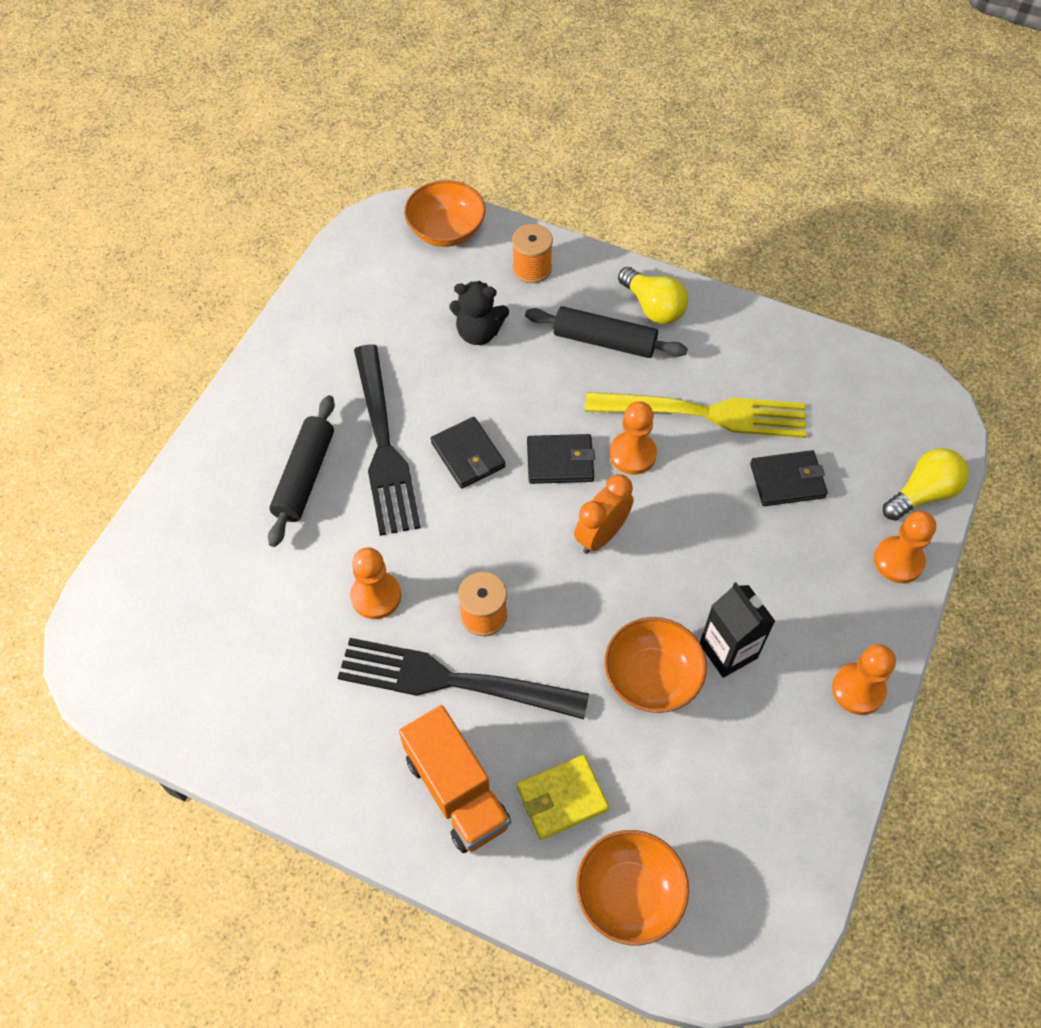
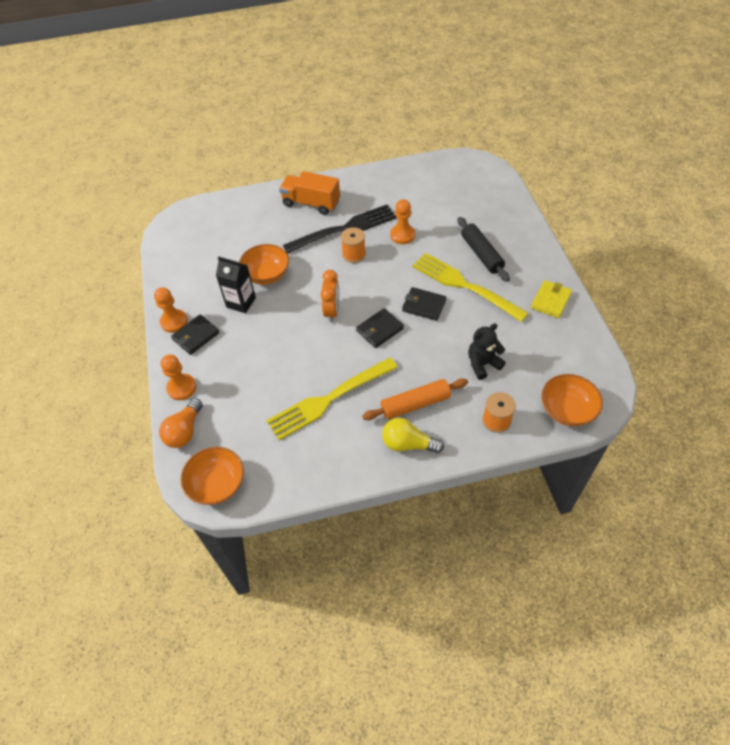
camera: 145 degrees right, 5 degrees down
black fork [354,344,421,536] -> yellow fork [412,253,529,322]
yellow wallet [517,755,609,840] -> yellow wallet moved to [531,280,572,318]
black rolling pin [525,306,688,358] -> orange rolling pin [362,378,468,420]
orange bowl [576,830,689,945] -> orange bowl moved to [181,447,244,505]
orange pawn [610,401,657,474] -> none
black wallet [750,450,828,506] -> black wallet moved to [171,314,220,355]
yellow light bulb [883,448,969,521] -> orange light bulb [159,398,203,448]

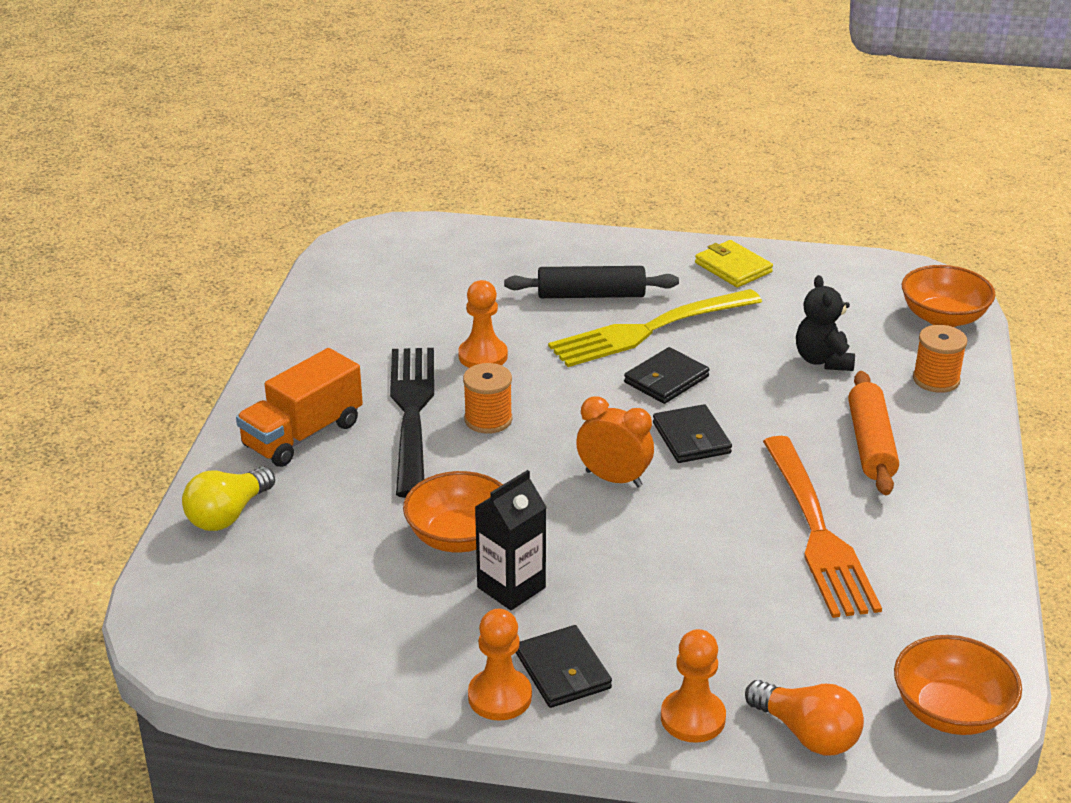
camera: 70 degrees left, 20 degrees down
yellow fork [266,358,398,440] -> orange fork [763,436,882,618]
yellow light bulb [382,418,444,453] -> yellow light bulb moved to [182,466,275,531]

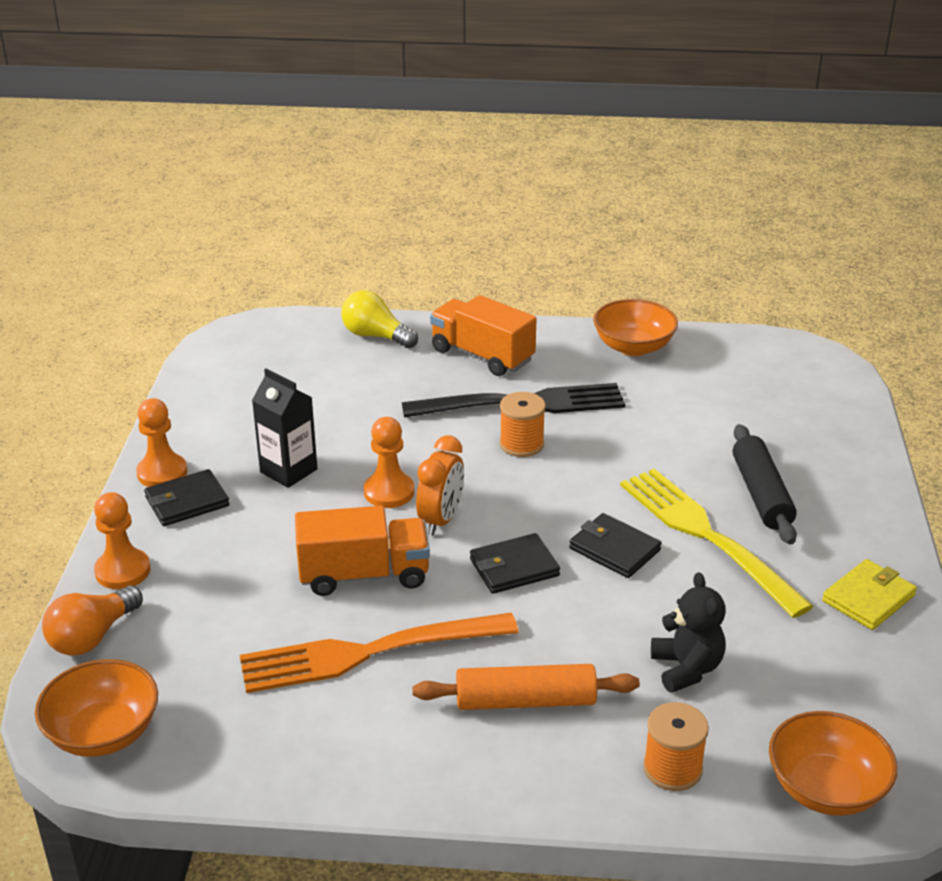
camera: 85 degrees right, 0 degrees up
orange bowl [403,471,503,553] -> orange bowl moved to [593,299,678,356]
orange pawn [458,280,508,368] -> orange pawn moved to [364,417,414,508]
black teddy bear [796,275,855,371] -> black teddy bear turned 90 degrees clockwise [651,572,726,693]
none -> orange truck [295,506,430,596]

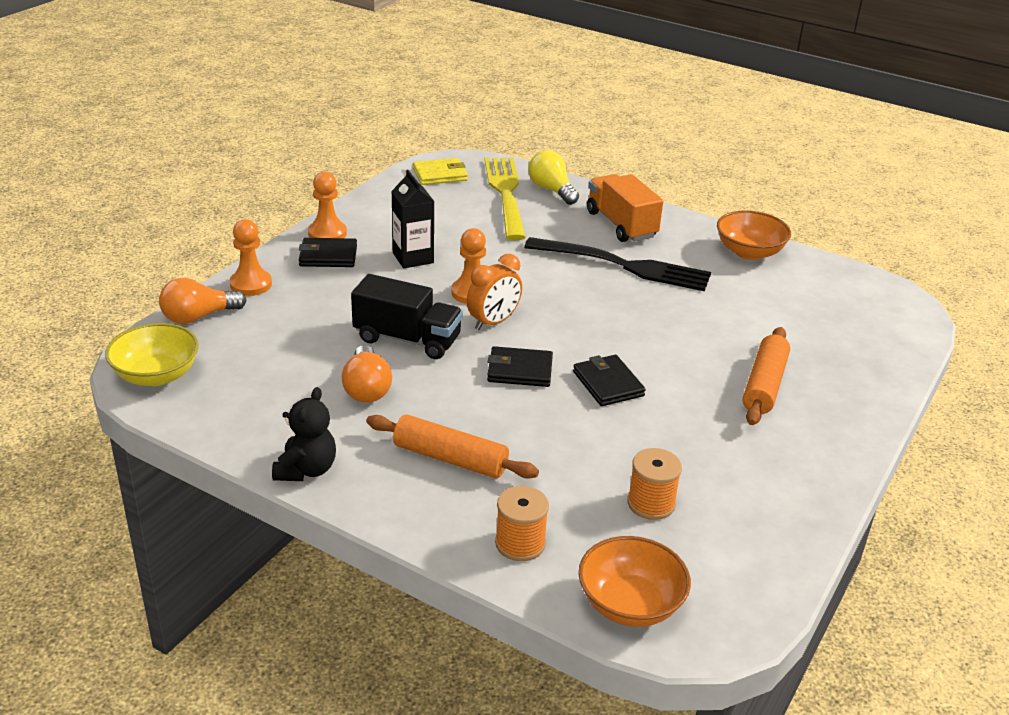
camera: 25 degrees right, 0 degrees up
orange bowl [35,659,158,757] -> yellow bowl [105,323,199,386]
orange fork [240,613,519,693] -> orange light bulb [341,345,392,403]
orange truck [295,506,430,596] -> black truck [351,274,463,359]
orange spool [499,392,546,457] -> orange spool moved to [627,448,682,520]
yellow fork [620,469,814,618] -> yellow fork moved to [485,157,526,240]
black teddy bear [651,572,726,693] -> black teddy bear moved to [272,387,336,481]
black rolling pin [733,424,797,545] -> orange rolling pin [743,327,790,425]
yellow wallet [822,559,917,630] -> yellow wallet moved to [413,158,468,185]

